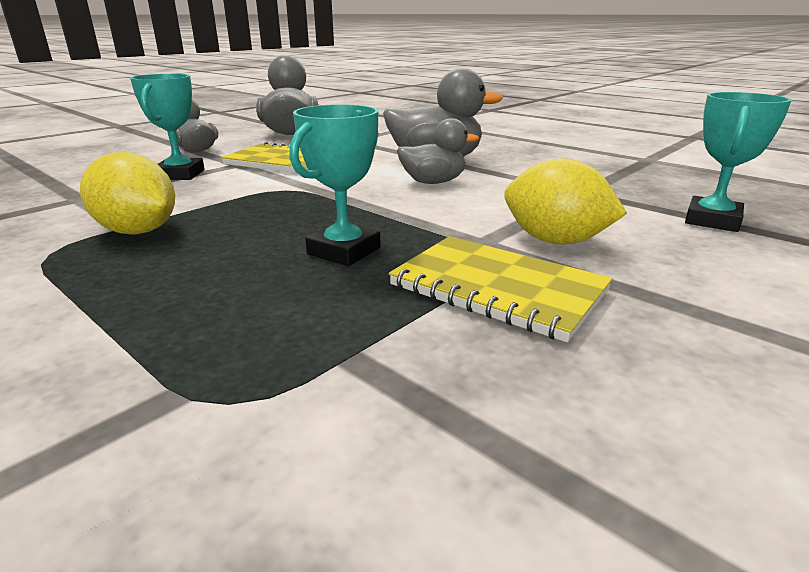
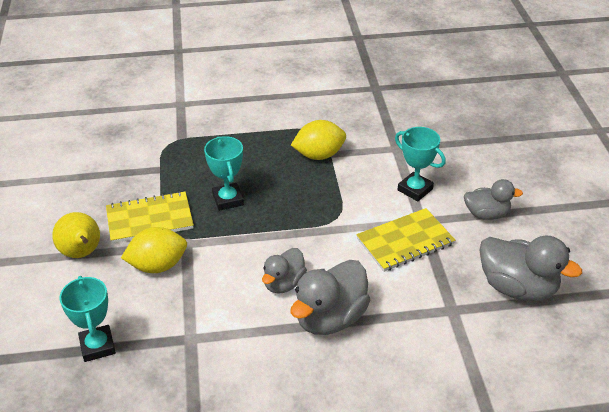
camera: 130 degrees right, 15 degrees up
none -> yellow pear [52,212,100,258]

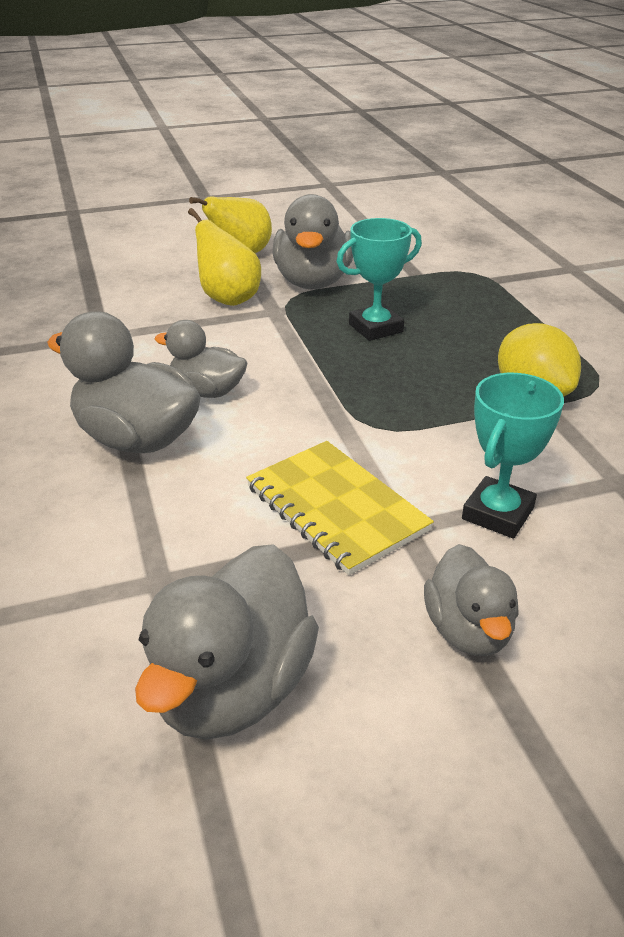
camera: 80 degrees right, 5 degrees down
turquoise trophy [60,276,116,362] -> none
yellow notebook [106,191,194,243] -> grey duck [273,194,353,290]
yellow lemon [121,227,187,273] -> yellow pear [188,208,261,306]

